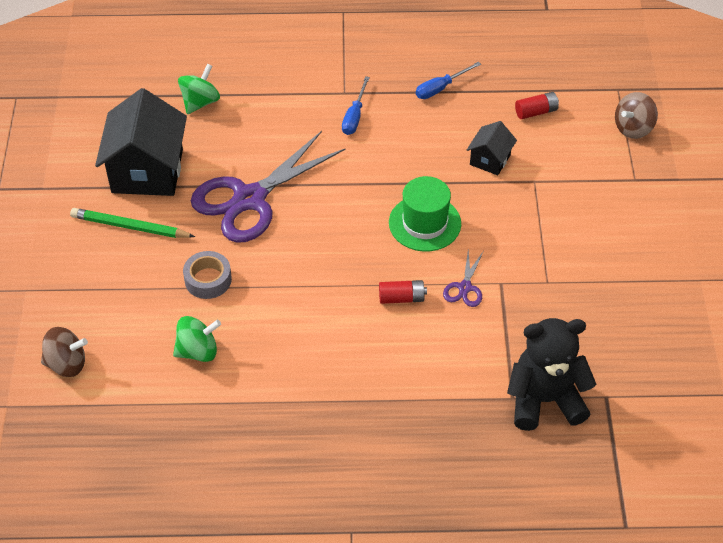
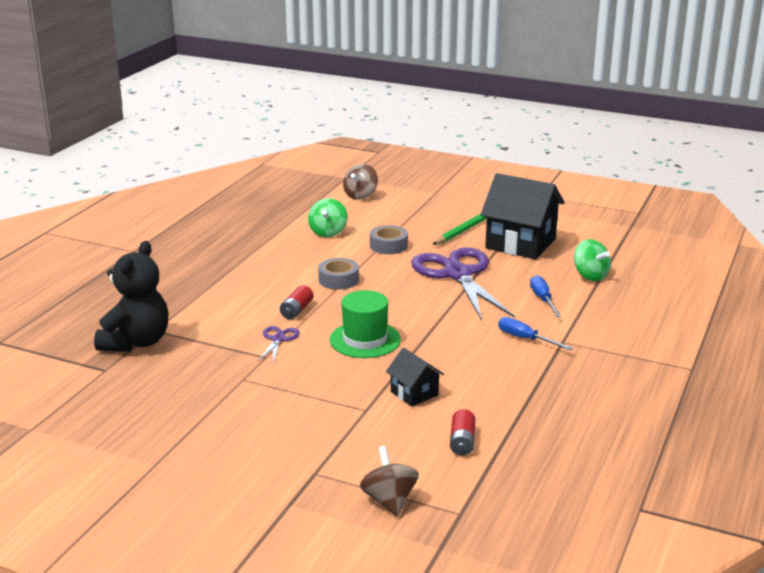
camera: 115 degrees right, 25 degrees down
blue screwdriver [416,62,481,99] -> blue screwdriver moved to [530,275,561,317]
purple scissors [443,250,484,307] -> purple scissors turned 60 degrees clockwise [258,326,300,364]
none -> grey tape [318,258,359,290]

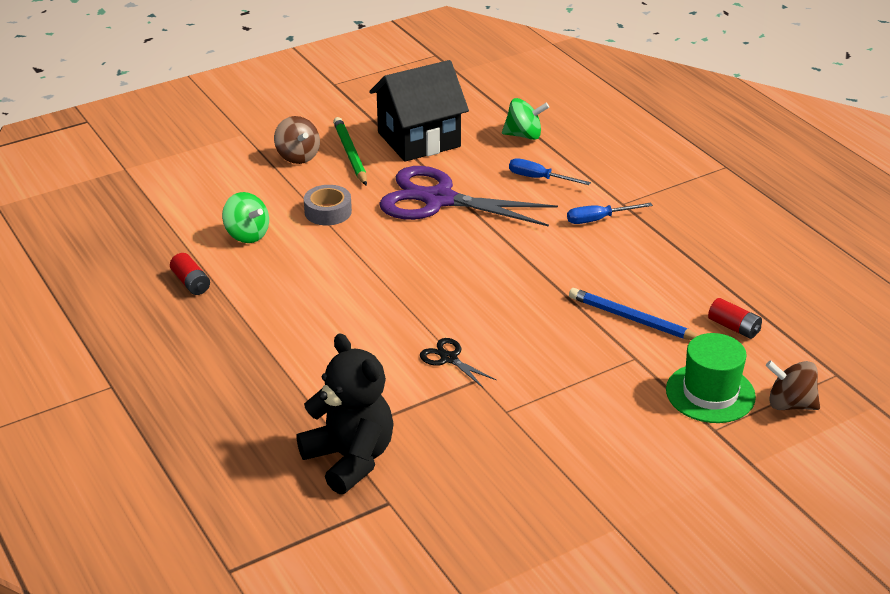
camera: 55 degrees left, 10 degrees up
purple scissors [258,326,300,364] -> black scissors [420,338,496,388]
red battery [280,285,313,319] -> red battery moved to [170,253,210,295]
grey tape [318,258,359,290] -> none
green hat [329,290,401,358] -> green hat moved to [666,333,756,423]
brown spinning top [343,164,378,200] -> brown spinning top moved to [274,116,320,164]
black house [386,348,444,407] -> blue pencil [569,288,699,340]

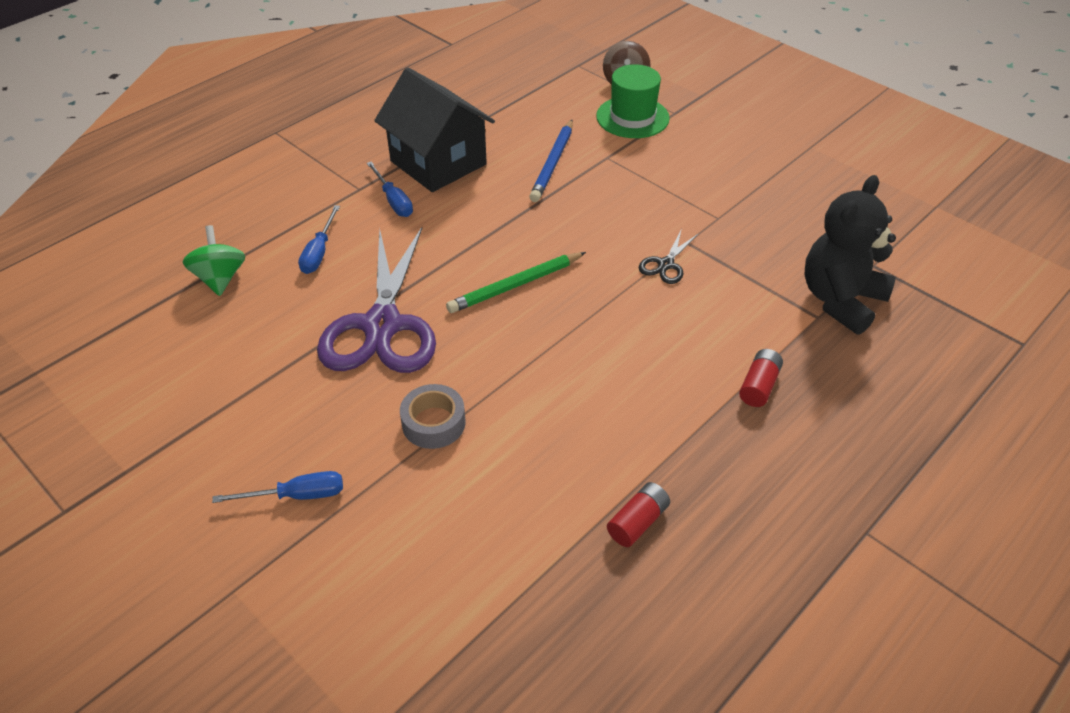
camera: 105 degrees left, 10 degrees up
green spinning top [222,192,269,243] -> none
brown spinning top [274,116,320,164] -> blue screwdriver [212,471,343,503]
green pencil [333,117,367,186] -> green pencil moved to [446,252,586,313]
black house [369,60,469,162] -> black house moved to [374,67,495,192]
red battery [708,298,762,339] -> red battery moved to [739,349,783,407]

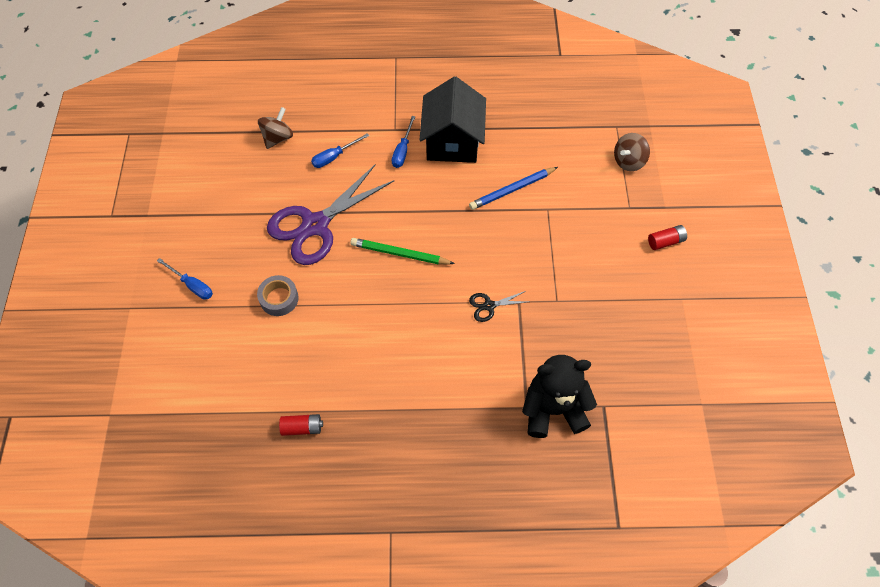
camera: 45 degrees right, 15 degrees up
green spinning top [182,225,245,296] -> brown spinning top [258,107,293,149]
green hat [596,64,670,138] -> none
red battery [739,349,783,407] -> red battery moved to [648,225,687,250]

